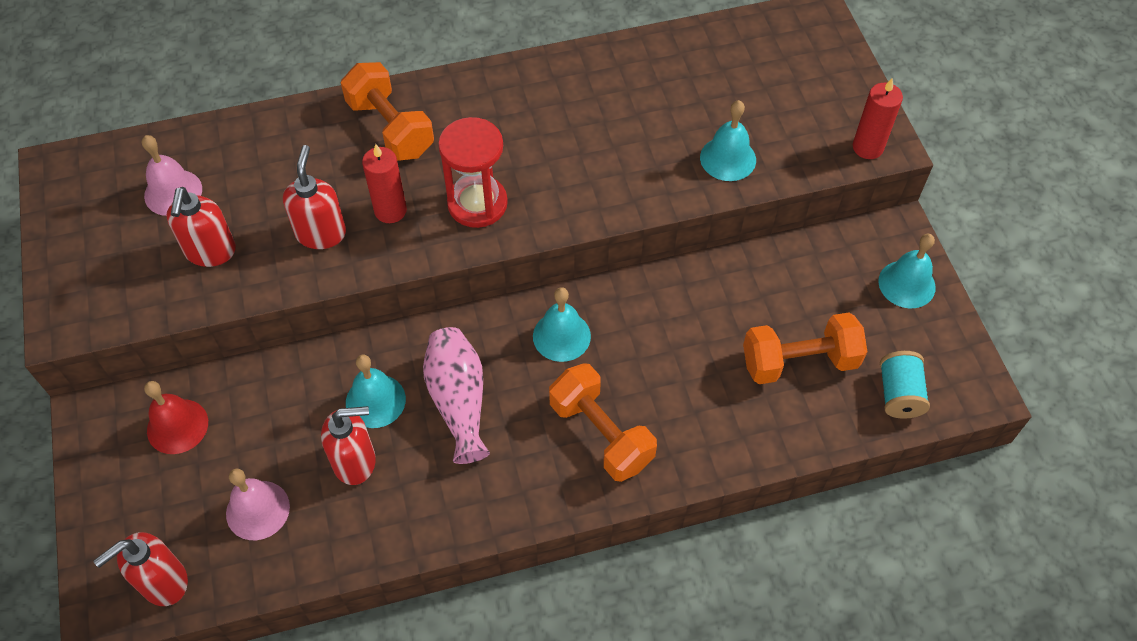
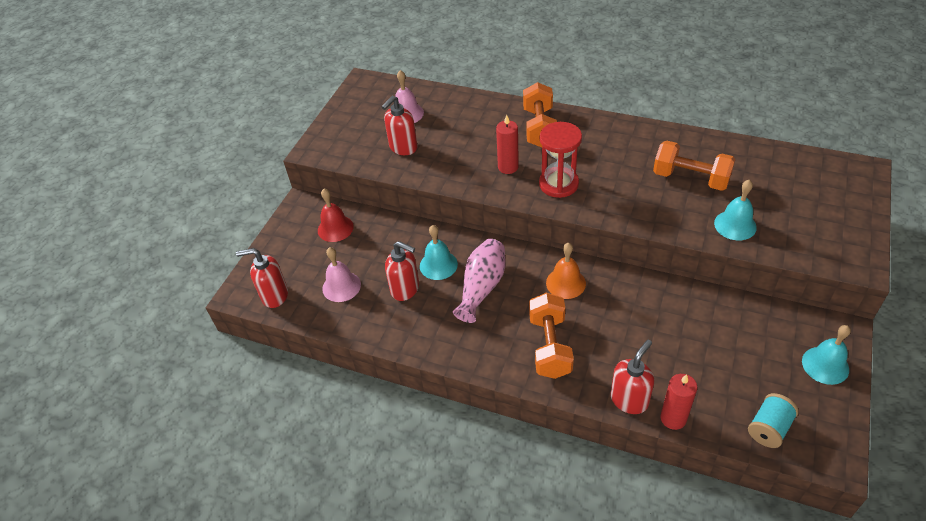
camera: 40 degrees right, 10 degrees down
red soap dispenser [283,145,346,249] -> red soap dispenser moved to [611,340,654,414]
turquoise bell [533,287,591,362] -> orange bell [546,243,586,299]
orange dumbbell [743,312,867,384] -> orange dumbbell moved to [653,141,736,191]
red candle [853,78,903,159] -> red candle moved to [660,374,698,430]

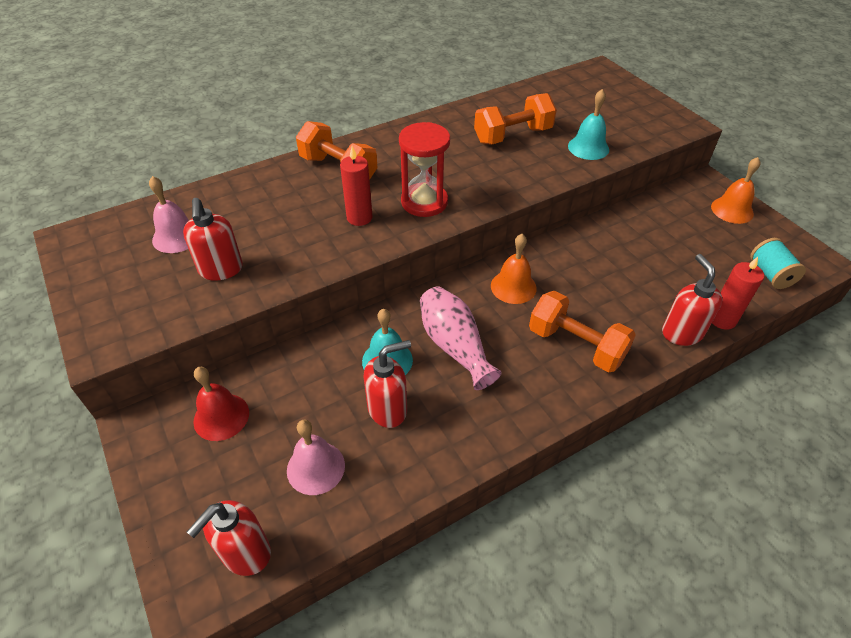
camera: 55 degrees left, 0 degrees up
turquoise bell [802,325,851,385] -> orange bell [711,157,761,224]

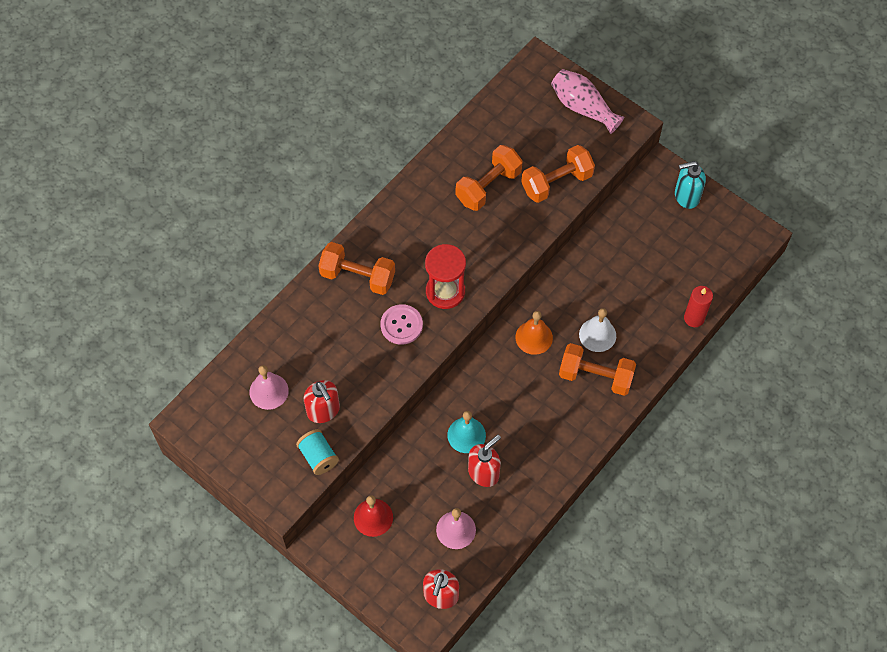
camera: 20 degrees left, 15 degrees up
red candle [340,146,373,226] -> pink button [380,304,423,345]
pink vase [420,286,502,390] -> pink vase moved to [551,69,624,134]
turquoise bell [568,89,609,160] -> orange dumbbell [521,145,595,203]
red soap dispenser [662,254,723,346] -> none
orange bell [711,157,761,224] -> turquoise soap dispenser [675,161,706,209]
turquoise spool [750,238,806,289] -> turquoise spool moved to [296,429,339,475]
none -> white bell [579,308,616,352]

